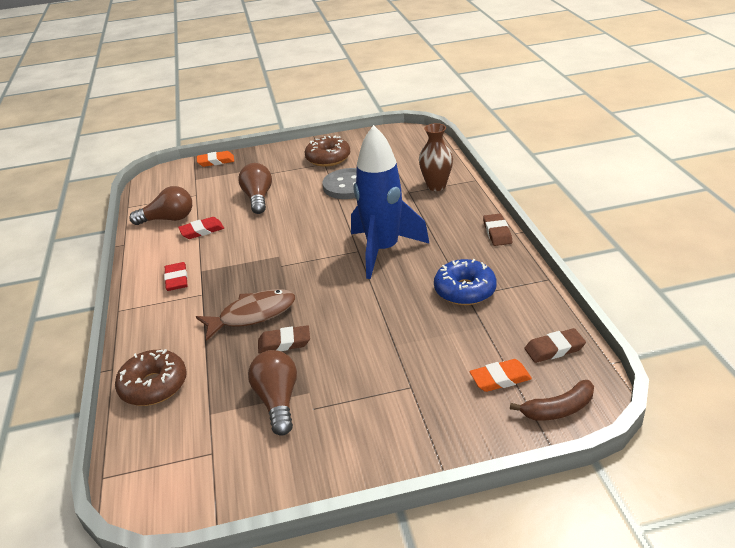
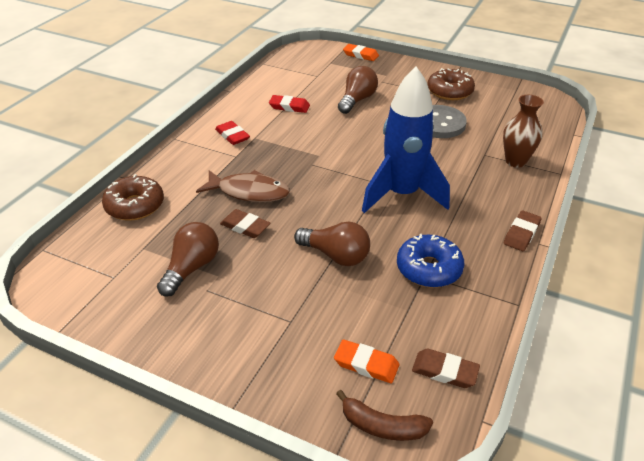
camera: 35 degrees right, 5 degrees up
brown light bulb [129,186,192,225] -> brown light bulb moved to [294,222,370,266]
red eraser [164,262,188,291] -> red eraser turned 60 degrees counterclockwise [215,121,250,145]

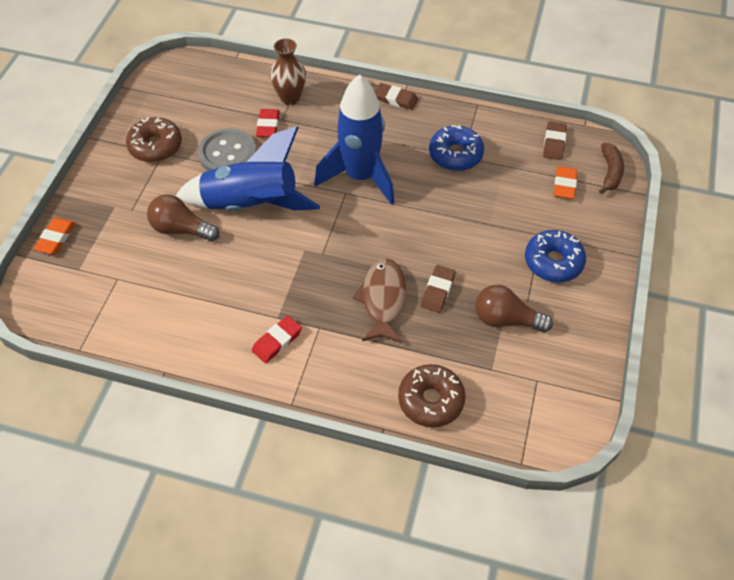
camera: 100 degrees left, 15 degrees up
red eraser [269,95,310,113] -> red eraser moved to [256,109,280,138]
brown light bulb [294,222,370,266] -> none
none -> blue rocket [175,126,320,211]
none -> blue donut [525,230,586,282]

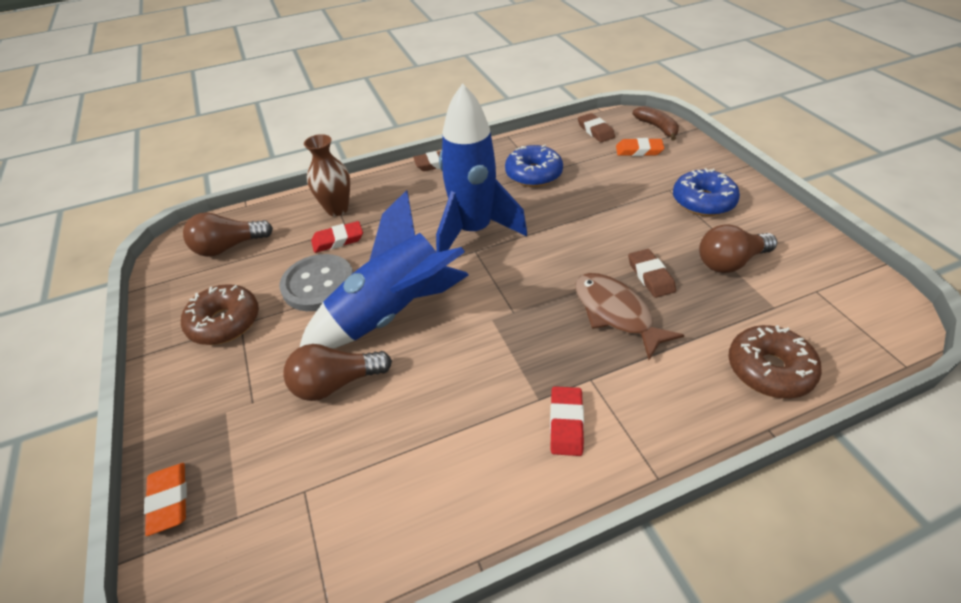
camera: 35 degrees left, 10 degrees down
red eraser [256,109,280,138] -> red eraser turned 75 degrees counterclockwise [311,221,363,253]
orange eraser [554,166,577,199] -> orange eraser turned 60 degrees counterclockwise [616,138,664,156]
none -> brown light bulb [183,212,273,257]

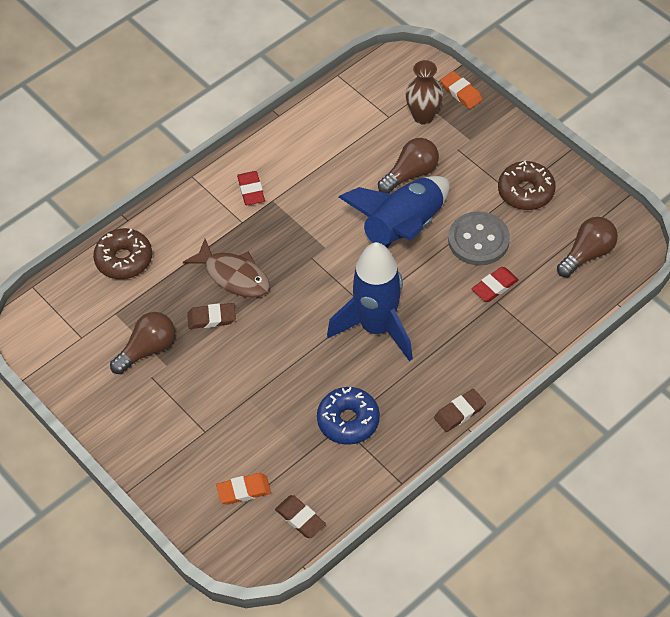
camera: 160 degrees right, 10 degrees up
brown vase [304,134,350,216] -> brown vase moved to [406,60,443,125]
brown eraser [628,249,676,298] -> brown eraser turned 60 degrees counterclockwise [187,303,236,329]
brown banana [632,106,679,140] -> none
blue donut [673,168,740,216] -> none

